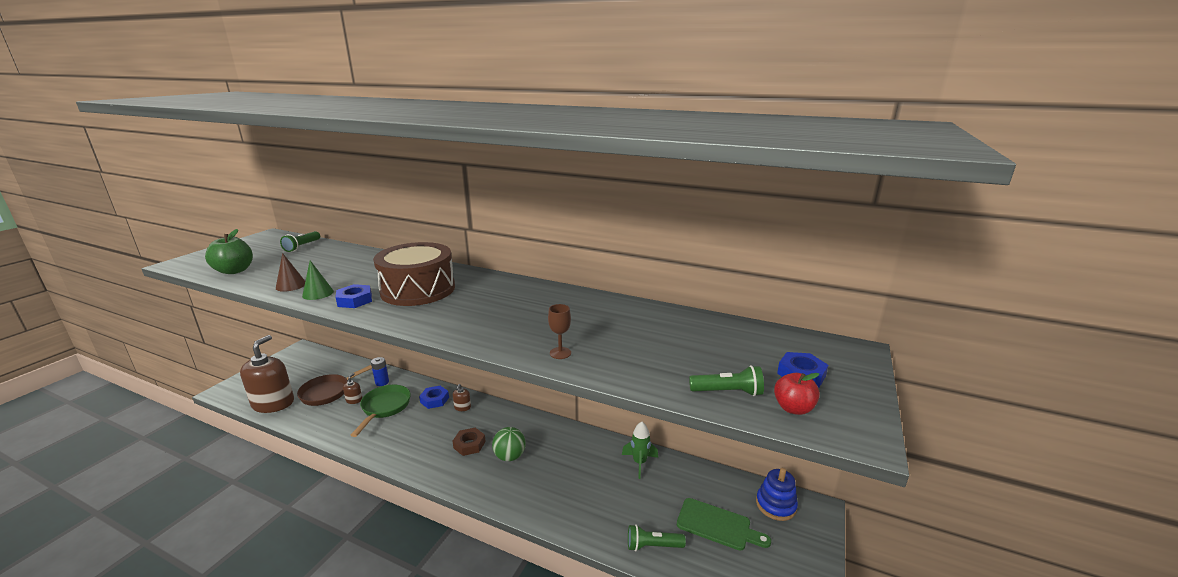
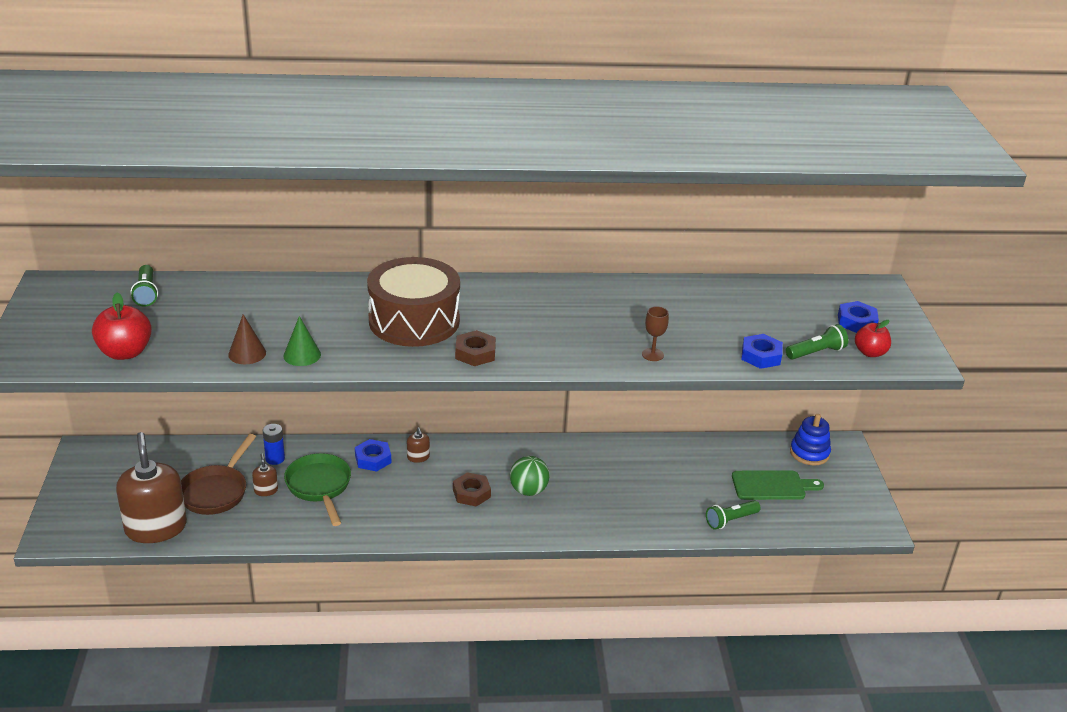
camera: 30 degrees left, 10 degrees up
green apple [205,229,253,274] -> red apple [92,293,152,360]
blue nut [335,284,372,308] -> blue nut moved to [741,334,783,369]
green rocket [622,422,658,479] -> none
none -> brown nut [455,330,496,366]

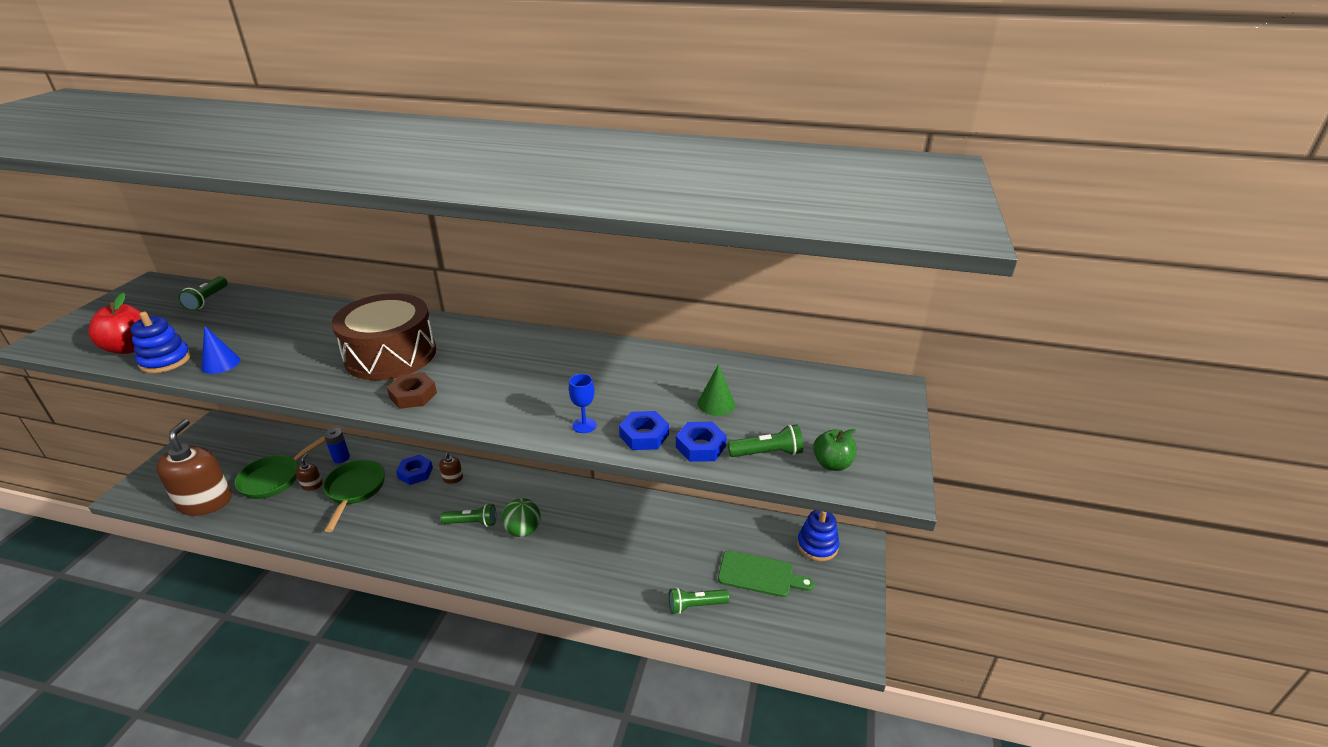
camera: 20 degrees right, 0 degrees up
brown pan [181,434,256,515] -> green pan [234,436,326,499]
brown cone [228,314,266,364] -> blue cone [201,326,240,374]
green cone [283,316,321,366] -> green cone moved to [698,364,735,416]
brown nut [453,472,491,507] -> green flashlight [441,504,496,527]
brown goblet [642,306,669,361] -> blue goblet [569,374,596,433]
blue nut [838,301,879,333] -> blue nut moved to [619,411,669,450]
red apple [855,320,891,357] -> green apple [813,429,857,471]
none -> blue stacking toy [130,312,191,373]

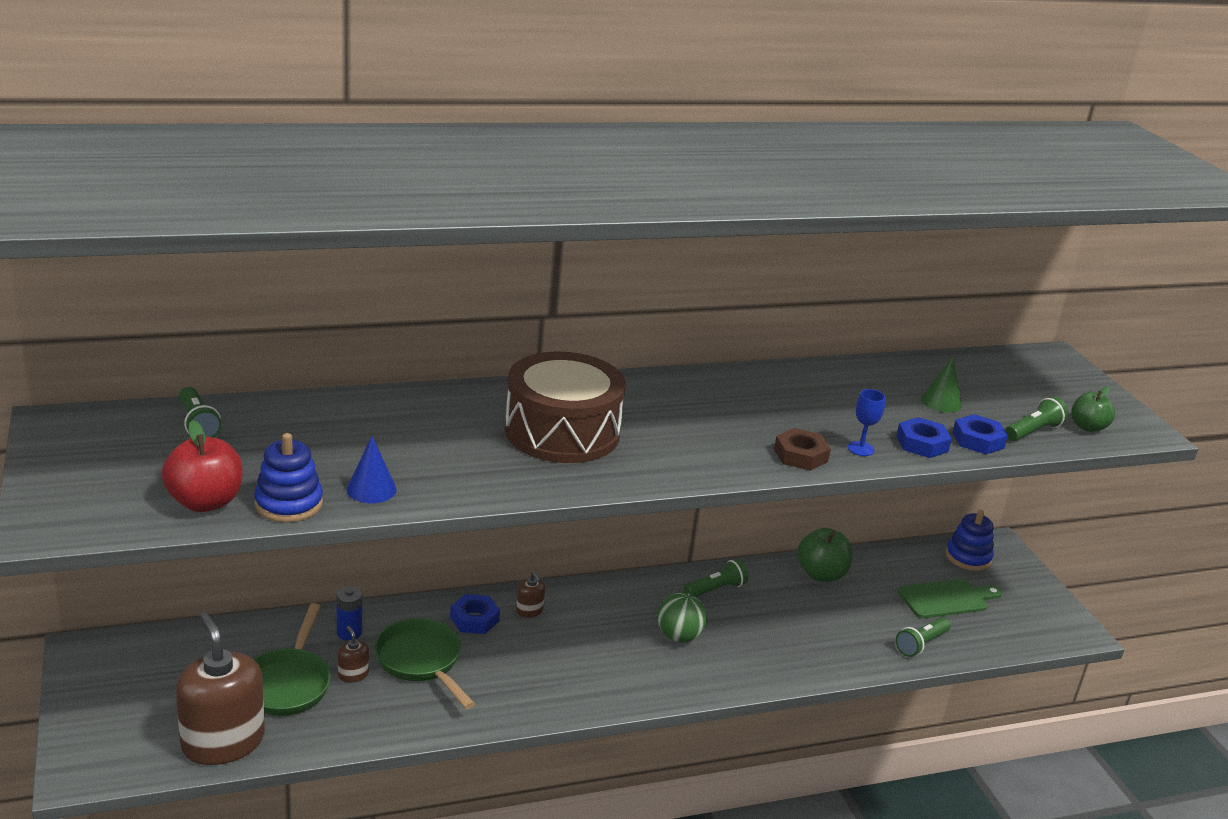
camera: 35 degrees left, 5 degrees down
brown nut [387,372,437,409] -> brown nut moved to [774,428,831,471]
green flashlight [441,504,496,527] -> green flashlight moved to [684,559,748,597]
none -> green apple [797,528,853,582]

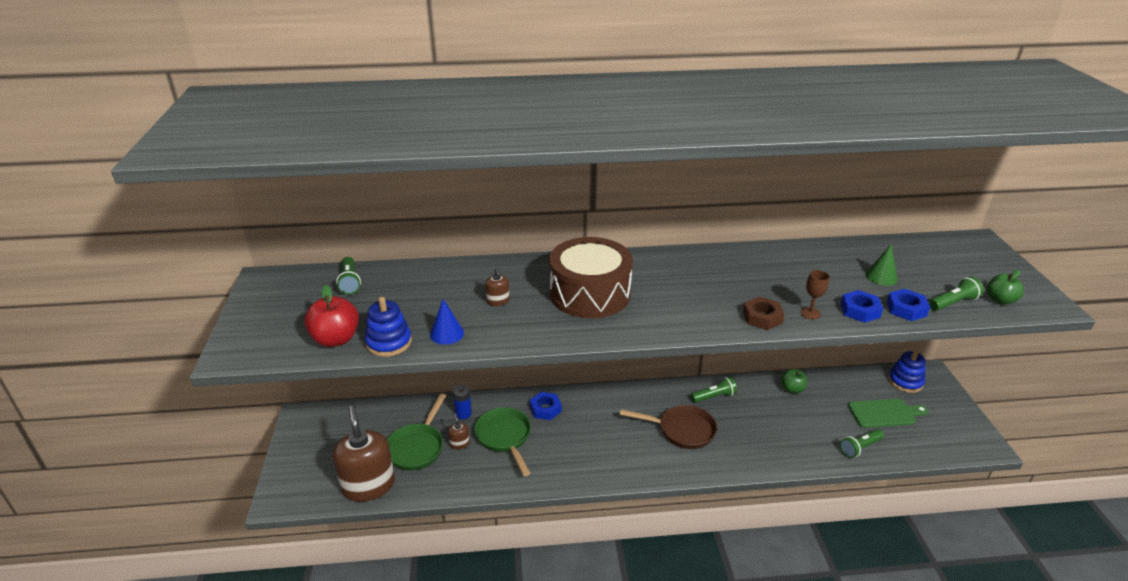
camera: 15 degrees right, 5 degrees up
brown soap dispenser [516,572,545,617] -> brown soap dispenser moved to [485,268,510,306]
green ball [657,592,707,642] -> brown pan [620,405,717,449]
green apple [797,528,853,582] -> green apple [781,369,808,394], size x0.66
blue goblet [848,389,886,456] -> brown goblet [800,270,829,320]

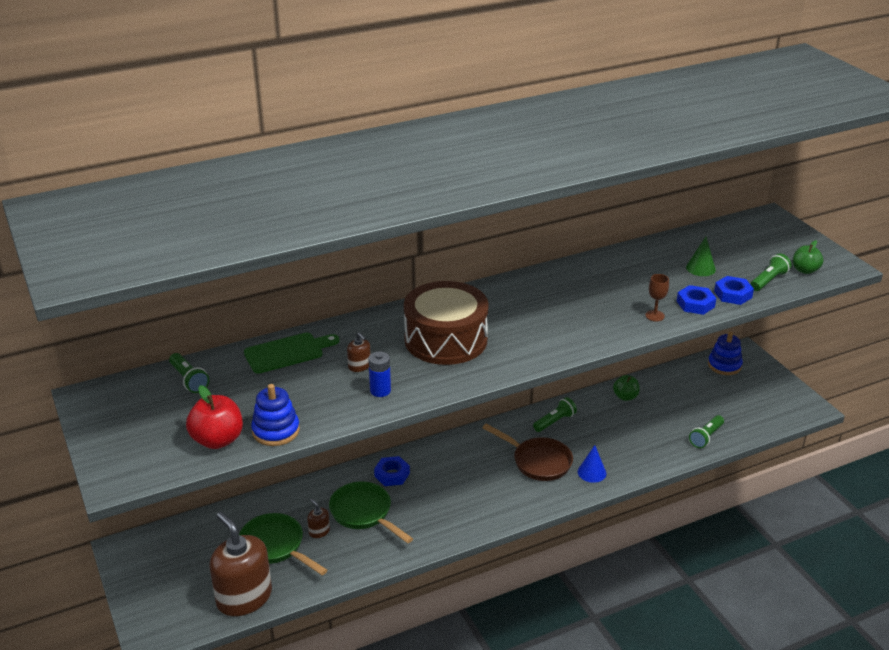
camera: 20 degrees left, 0 degrees up
green pan [387,393,446,470] -> green pan turned 135 degrees clockwise [239,513,328,575]
blue cone [430,299,464,345] -> blue cone moved to [578,445,606,483]
blue battery [453,385,472,419] -> blue battery moved to [368,351,391,397]
brown pan [620,405,717,449] -> brown pan turned 45 degrees clockwise [483,424,573,481]
brown nut [743,297,784,330] -> none
green cutting board [848,399,928,428] -> green cutting board moved to [244,333,339,374]

